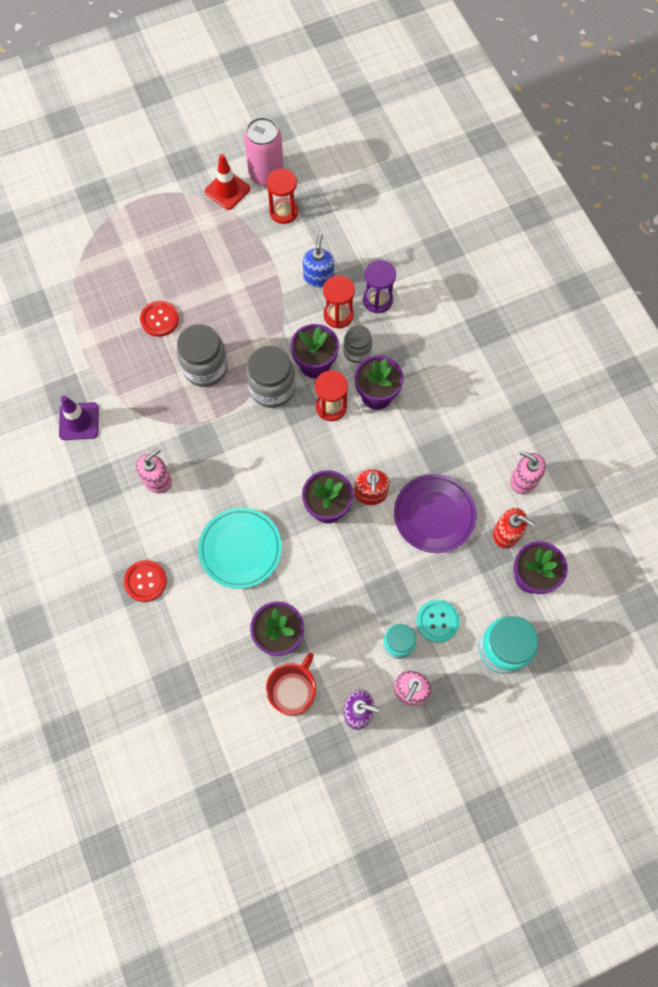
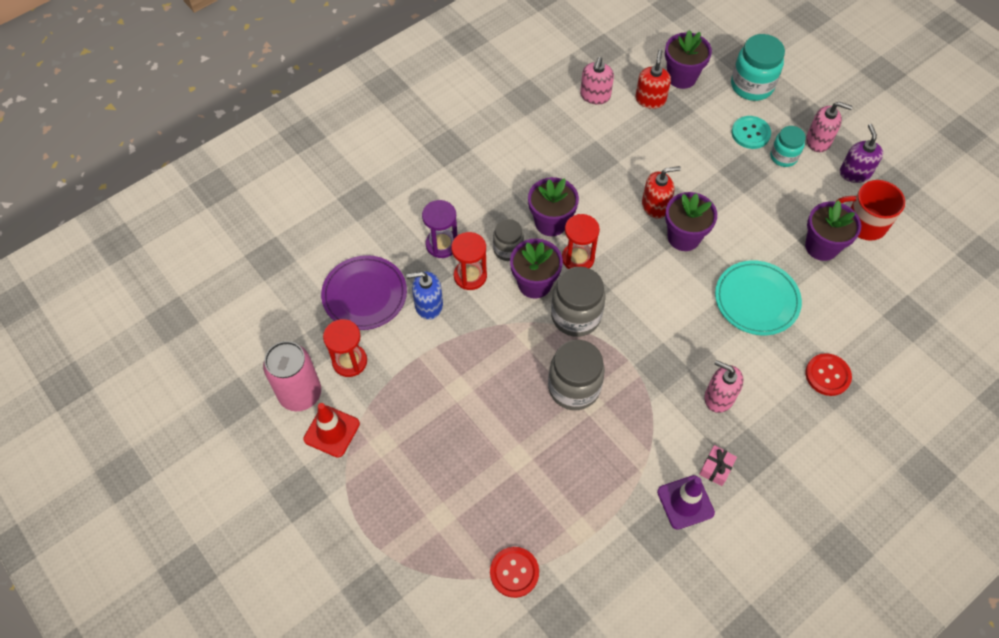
camera: 105 degrees left, 10 degrees down
red button [140,301,179,337] -> red button moved to [490,547,539,598]
purple plate [394,474,477,553] -> purple plate moved to [321,255,407,330]
none -> pink gift [699,445,737,486]

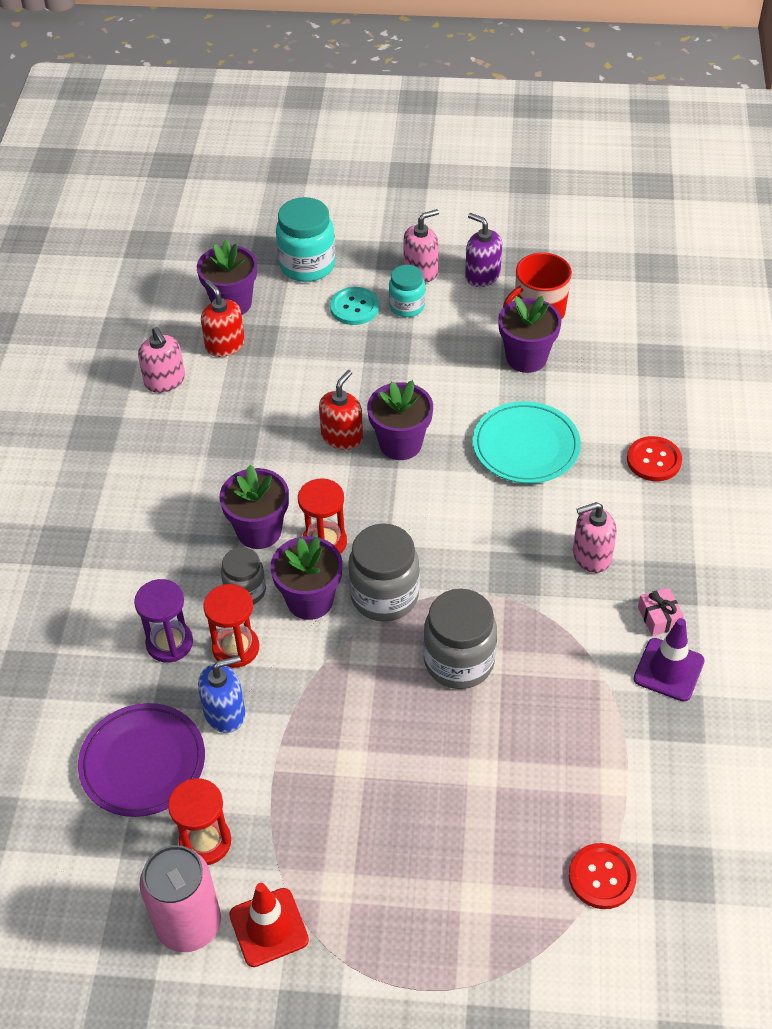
camera: 45 degrees left, 10 degrees down
blue soap dispenser [406,271,443,320] -> blue soap dispenser turned 150 degrees counterclockwise [198,656,245,733]

